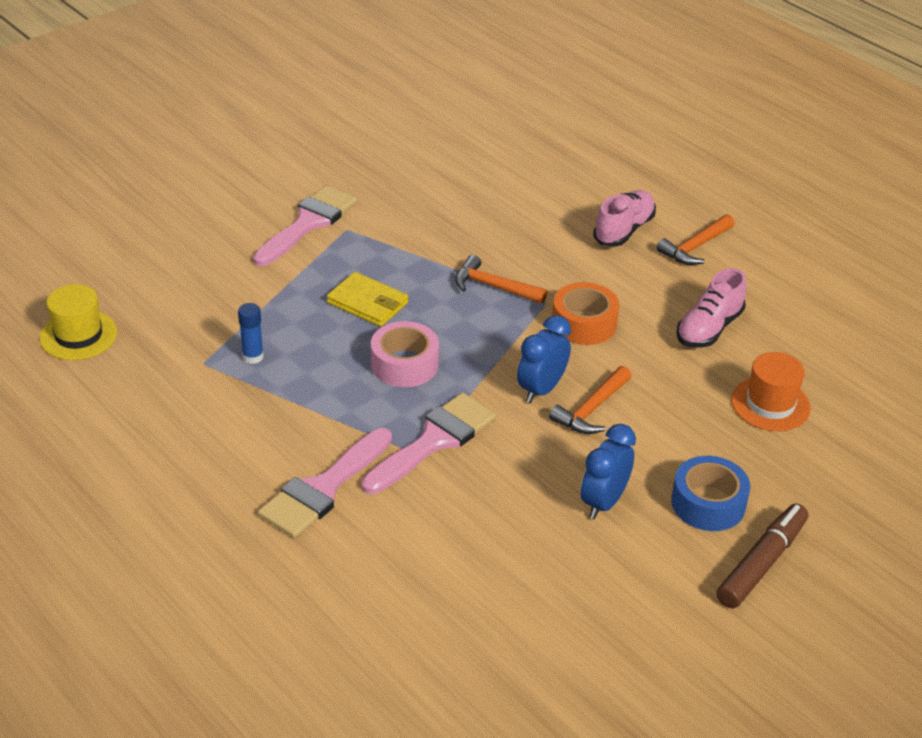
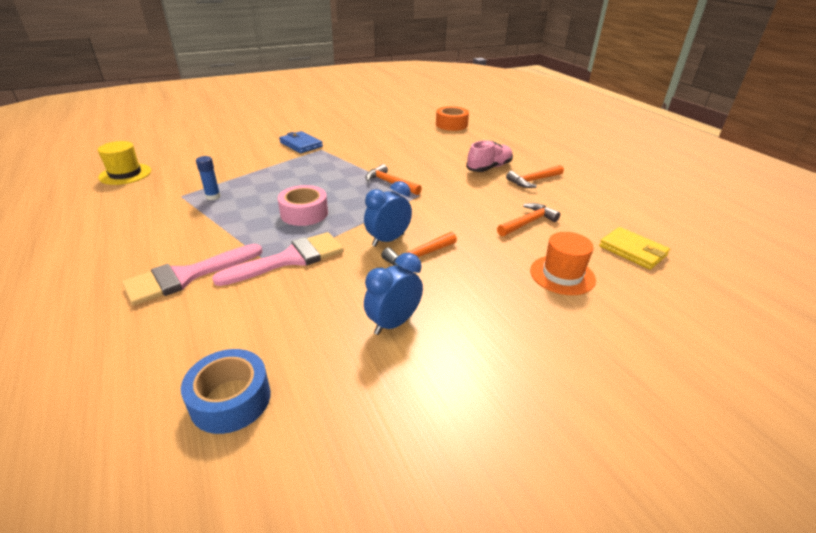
camera: 15 degrees right, 5 degrees down
pink brush [253,185,357,266] -> blue wallet [279,131,323,153]
yellow wallet [327,272,408,327] -> yellow wallet moved to [599,227,670,270]
orange tape [552,282,619,345] -> orange tape moved to [436,106,469,131]
blue tape [671,456,750,531] -> blue tape moved to [181,349,271,434]
pink shoe [676,268,747,347] -> orange hammer [497,203,560,236]
brown marker [716,504,808,608] -> none

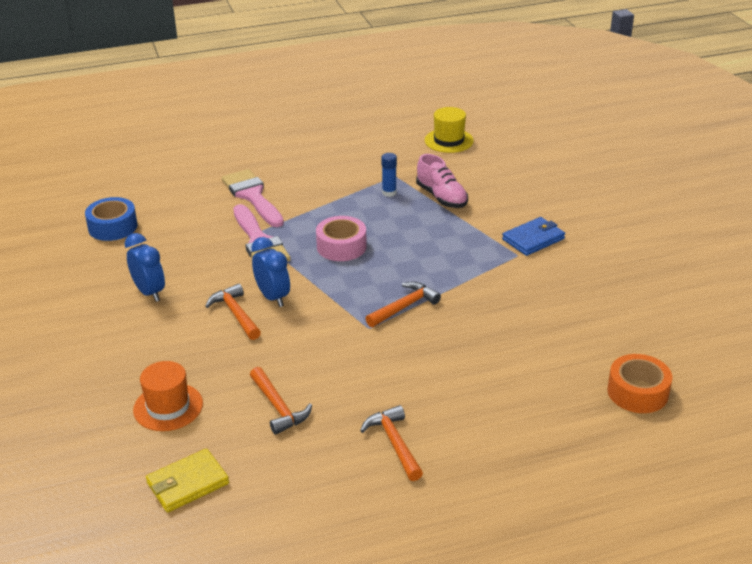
camera: 100 degrees right, 0 degrees up
pink shoe [466,140,513,172] -> pink shoe moved to [416,154,468,208]

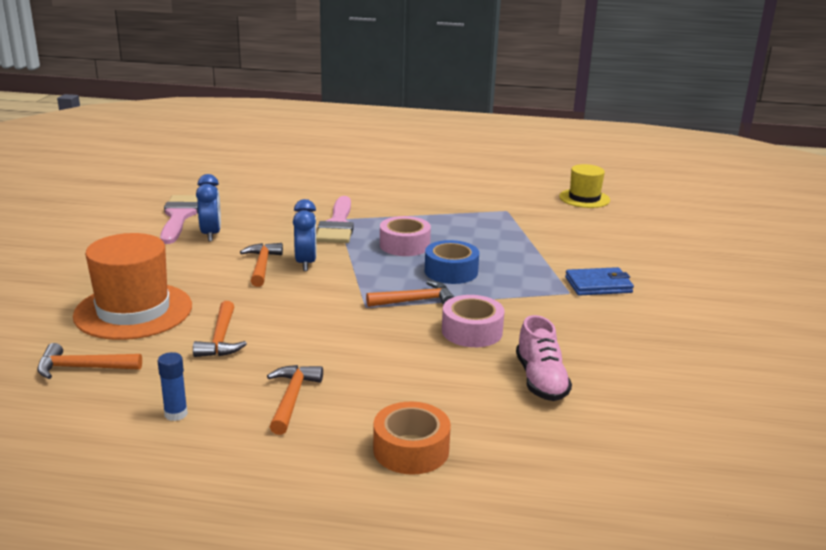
camera: 25 degrees right, 10 degrees down
blue tape [85,197,137,241] -> blue tape moved to [425,240,479,284]
orange hat [133,361,203,431] -> orange hat [73,233,192,340], size x1.67
yellow wallet [146,448,229,513] -> orange hammer [37,343,142,379]
pink brush [222,169,284,227] -> pink brush moved to [160,195,198,244]
blue glue stick [382,153,397,197] -> blue glue stick moved to [158,352,188,421]
pink shoe [416,154,468,208] -> pink shoe moved to [516,315,572,401]
orange tape [607,354,672,413] -> orange tape moved to [373,402,451,475]
none -> pink tape [442,295,505,347]

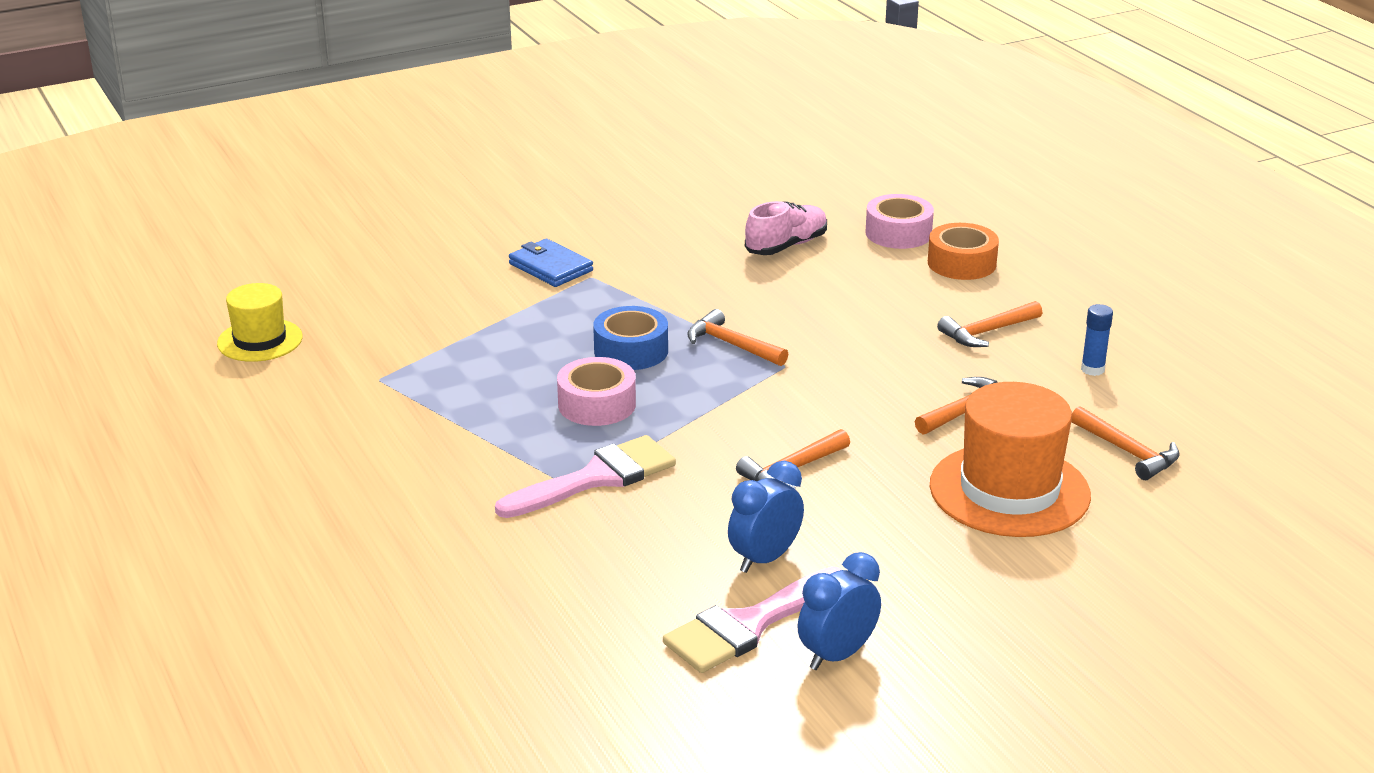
camera: 125 degrees left, 5 degrees up
blue clock [293,199,316,271] -> blue clock moved to [798,552,881,670]
pink tape [442,295,505,347] -> pink tape moved to [865,194,934,249]

